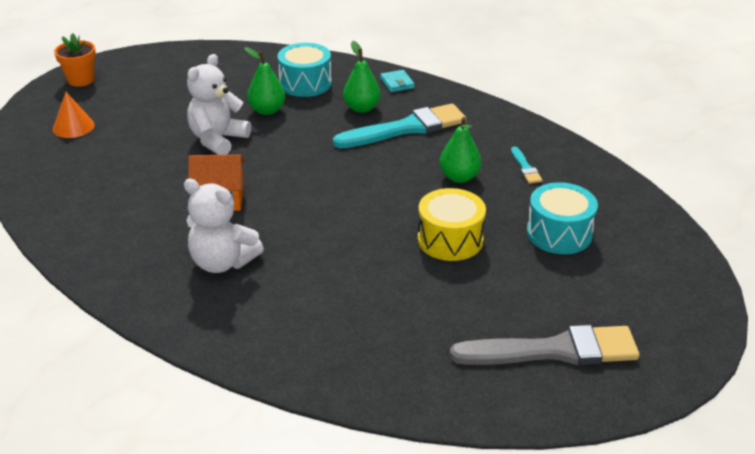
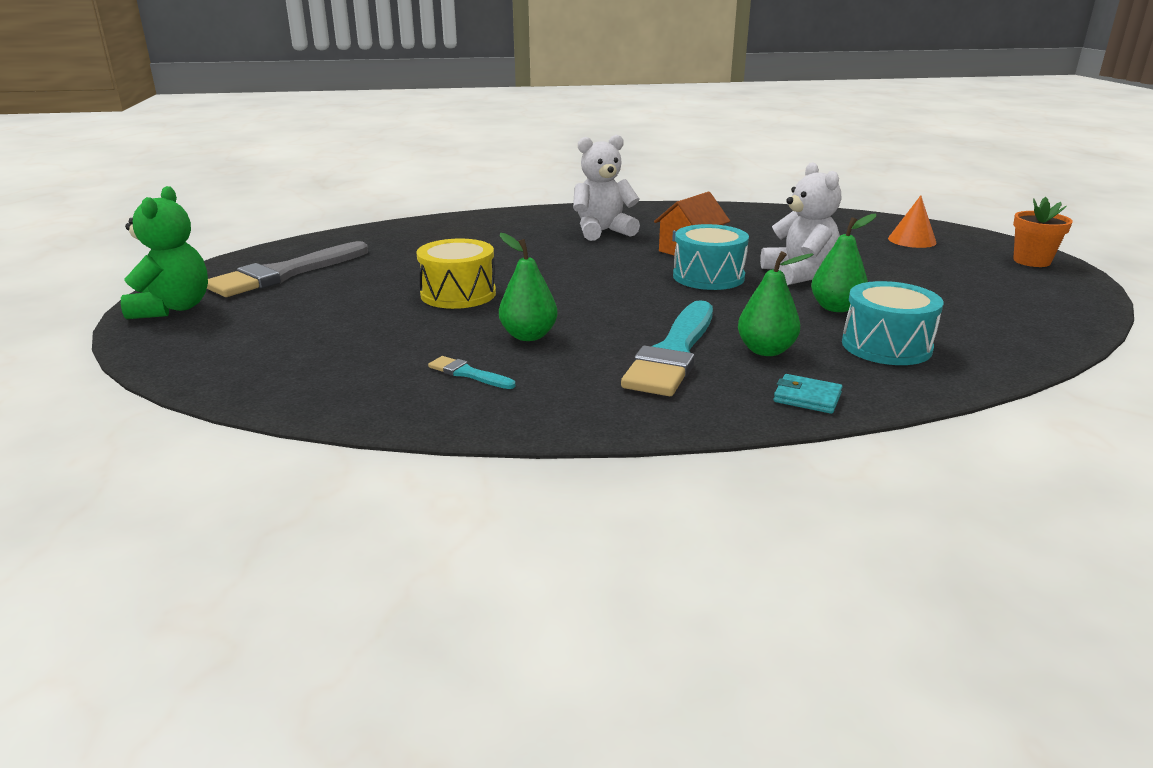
camera: 135 degrees right, 10 degrees down
turquoise drum [527,182,598,254] -> turquoise drum moved to [673,224,749,290]
none -> green teddy bear [121,186,208,319]

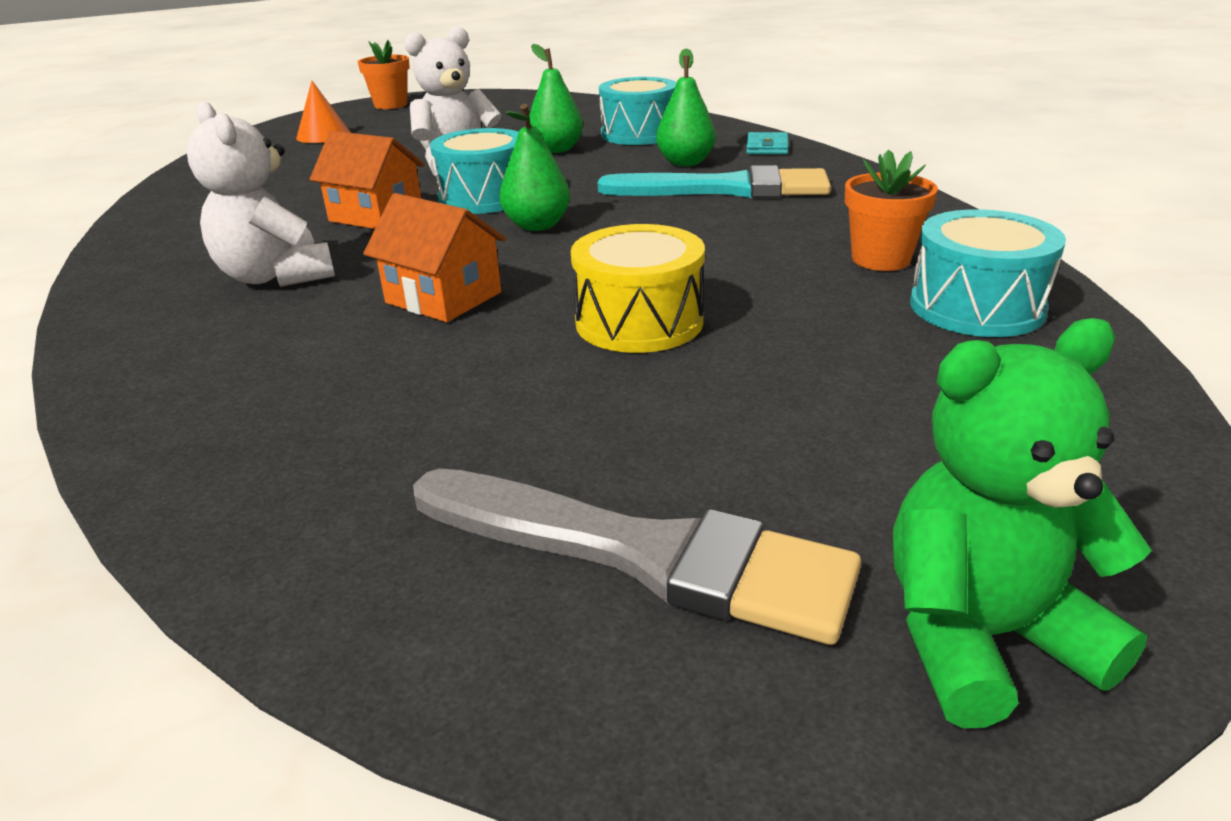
camera: 105 degrees left, 5 degrees up
turquoise brush [428,356,515,389] -> orange flower pot [845,149,938,271]
green pear [499,233,558,341] -> green pear moved to [499,104,570,231]
none -> orange house [363,193,507,322]
none -> turquoise drum [910,209,1066,337]

